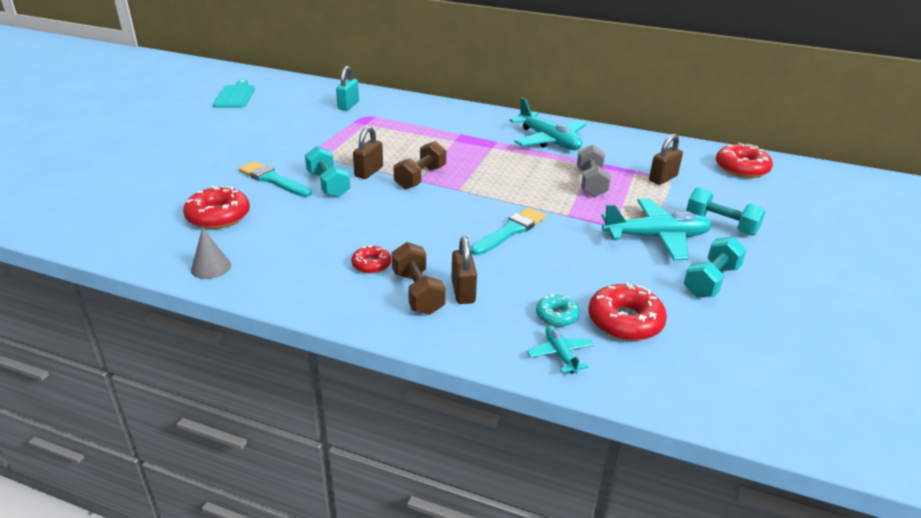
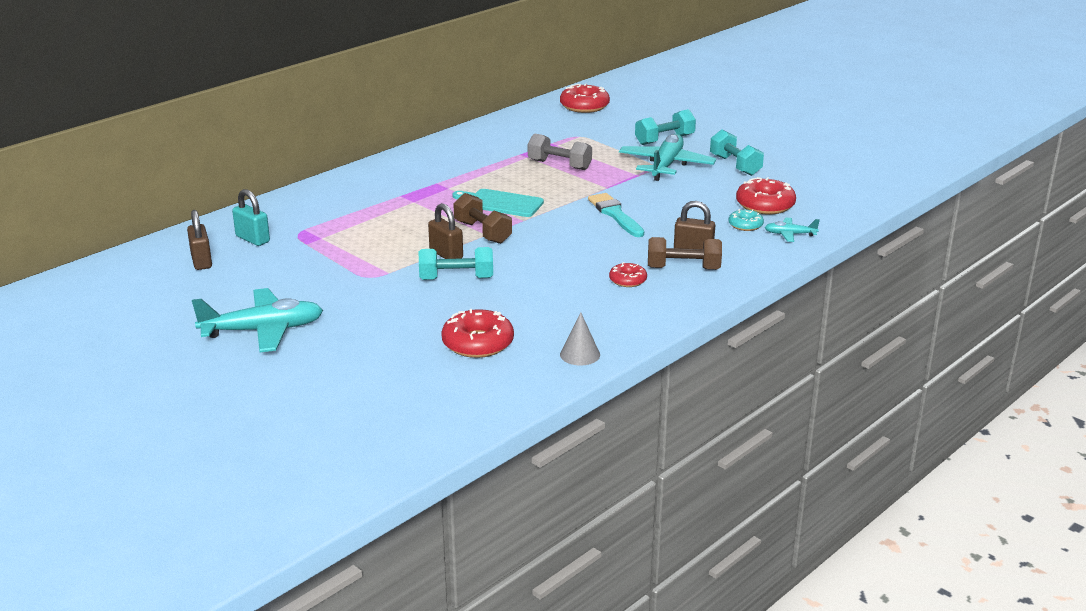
camera: 65 degrees left, 5 degrees down
turquoise cutting board [213,79,255,108] -> turquoise cutting board moved to [452,189,544,217]
turquoise brush [239,161,312,197] -> none
turquoise plane [509,98,586,150] -> turquoise plane moved to [192,288,323,352]
brown padlock [649,134,683,185] -> brown padlock moved to [187,210,212,270]

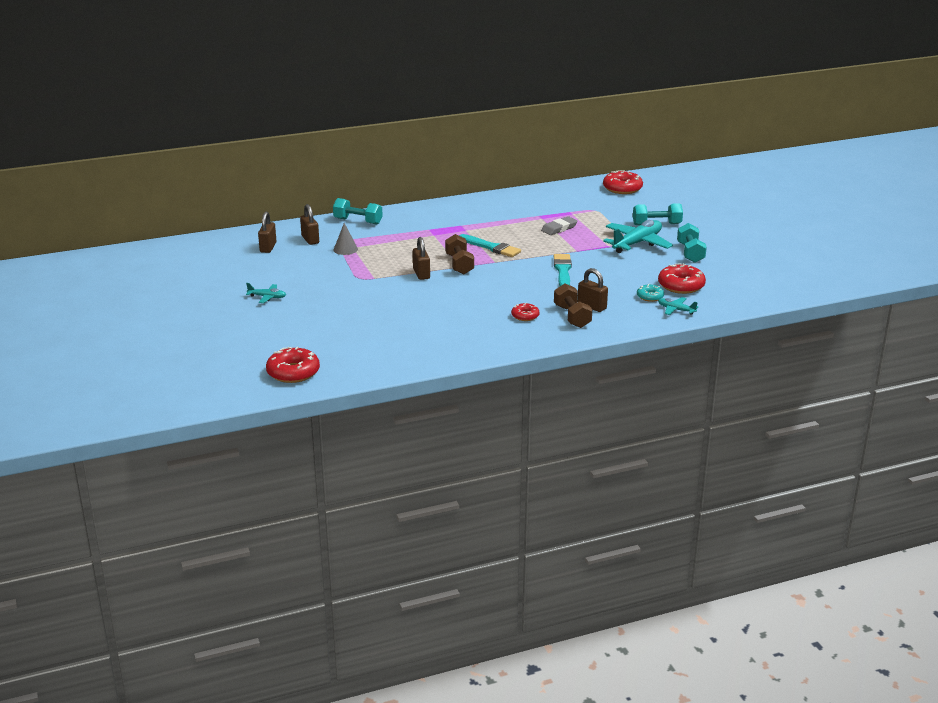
camera: 25 degrees right, 0 degrees up
turquoise plane [192,288,323,352] -> turquoise plane [246,283,286,303], size x0.49
turquoise padlock [232,189,270,246] -> brown padlock [300,204,319,245]
turquoise dumbbell [419,247,493,280] -> turquoise dumbbell moved to [333,198,383,225]
red donut [441,309,514,358] -> red donut moved to [266,347,320,383]
turquoise cutting board [452,189,544,217] -> turquoise brush [459,234,521,257]
grey dumbbell [528,134,592,170] -> grey eraser [541,216,578,235]
grey cone [560,312,600,365] -> grey cone moved to [333,223,358,255]
brown dumbbell [648,237,722,270] -> brown dumbbell turned 45 degrees clockwise [554,284,592,328]

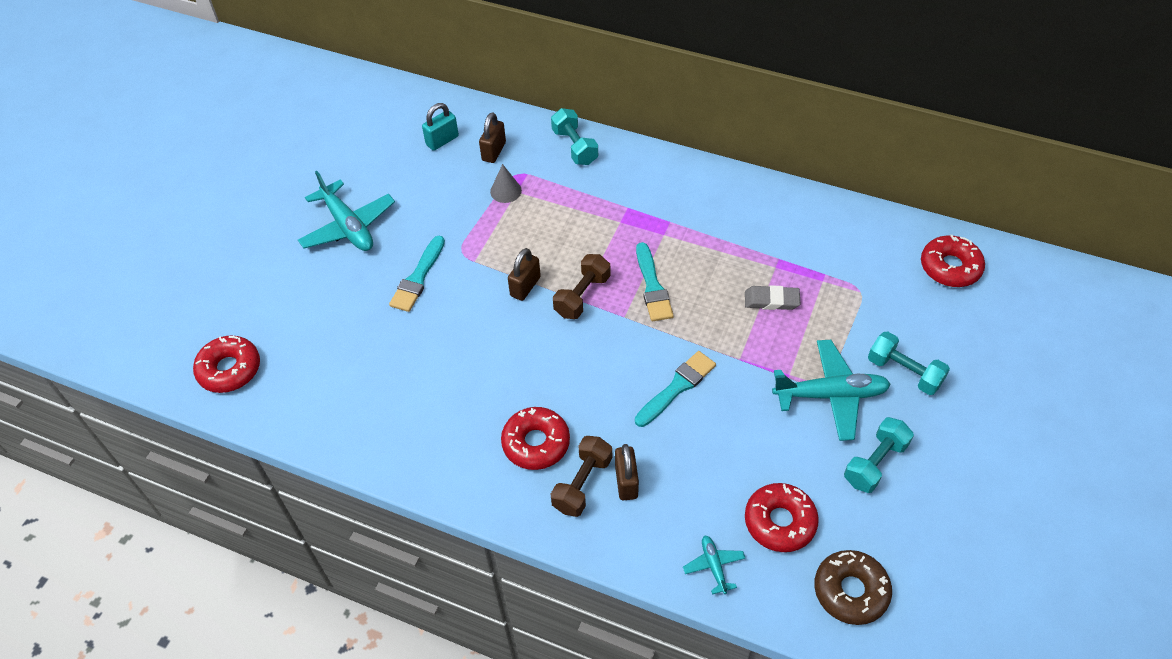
camera: 45 degrees right, 25 degrees up
turquoise plane [246,283,286,303] -> turquoise plane [298,171,395,251], size x2.05
brown padlock [258,212,276,253] -> turquoise padlock [422,103,459,151]
red donut [511,303,539,321] -> red donut [501,407,570,470], size x1.75
turquoise donut [637,284,664,302] -> none
none -> turquoise brush [389,236,445,312]
none -> brown donut [814,550,892,625]

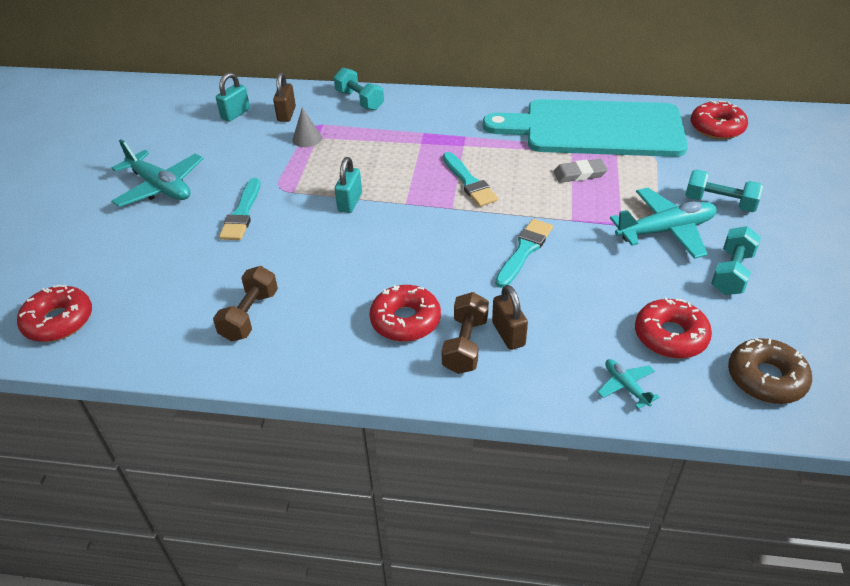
camera: 15 degrees left, 10 degrees down
brown padlock [508,248,541,301] -> turquoise padlock [335,157,362,213]
brown dumbbell [553,254,610,319] -> brown dumbbell moved to [213,266,278,342]
none -> turquoise cutting board [483,99,688,157]

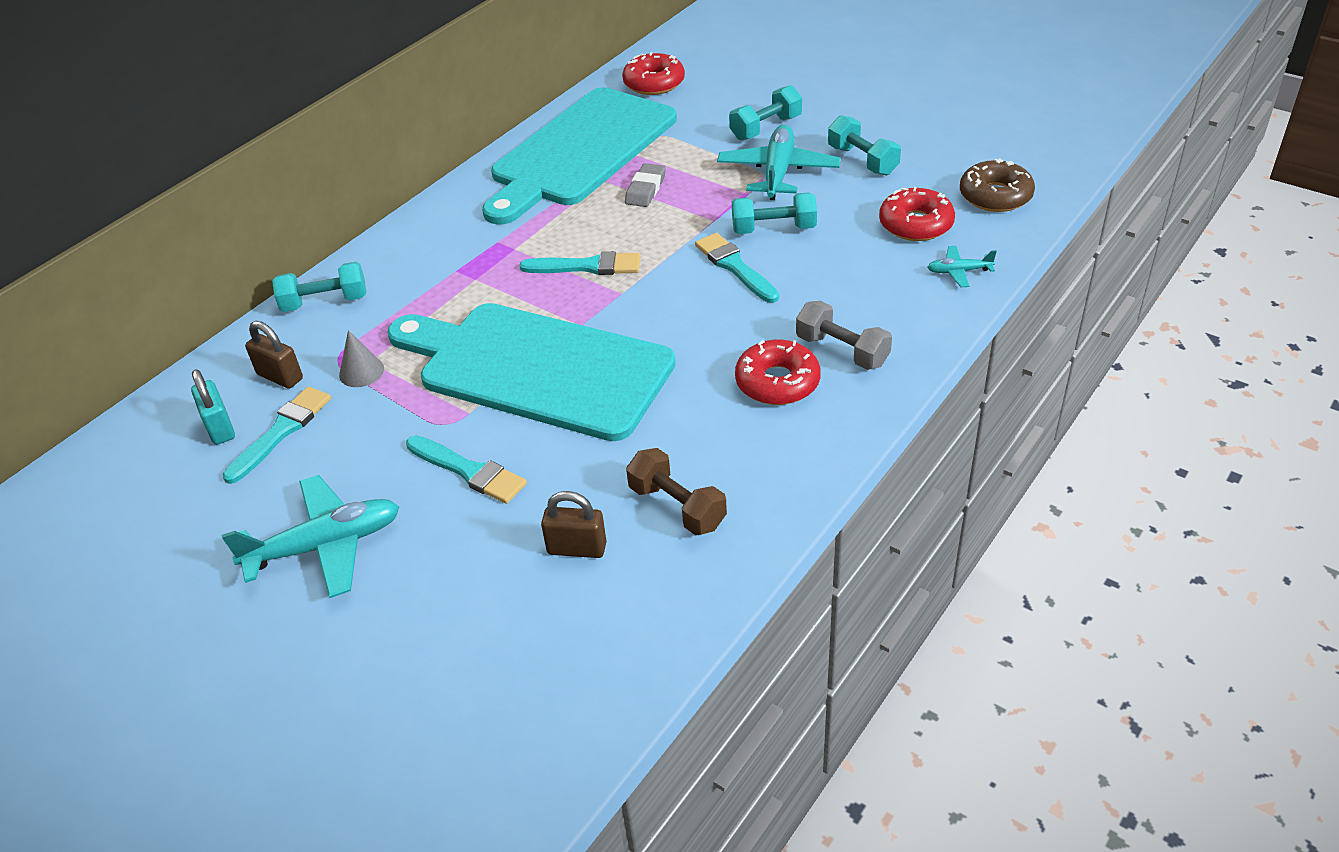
camera: 60 degrees left, 0 degrees up
red donut [17,285,92,342] -> none
turquoise padlock [335,157,362,213] -> turquoise cutting board [388,303,676,441]
brown dumbbell [442,292,489,374] -> grey dumbbell [796,301,892,370]
brown padlock [492,285,528,350] -> brown padlock moved to [541,491,607,558]
none -> turquoise brush [223,386,331,484]
none -> turquoise dumbbell [732,192,817,234]

